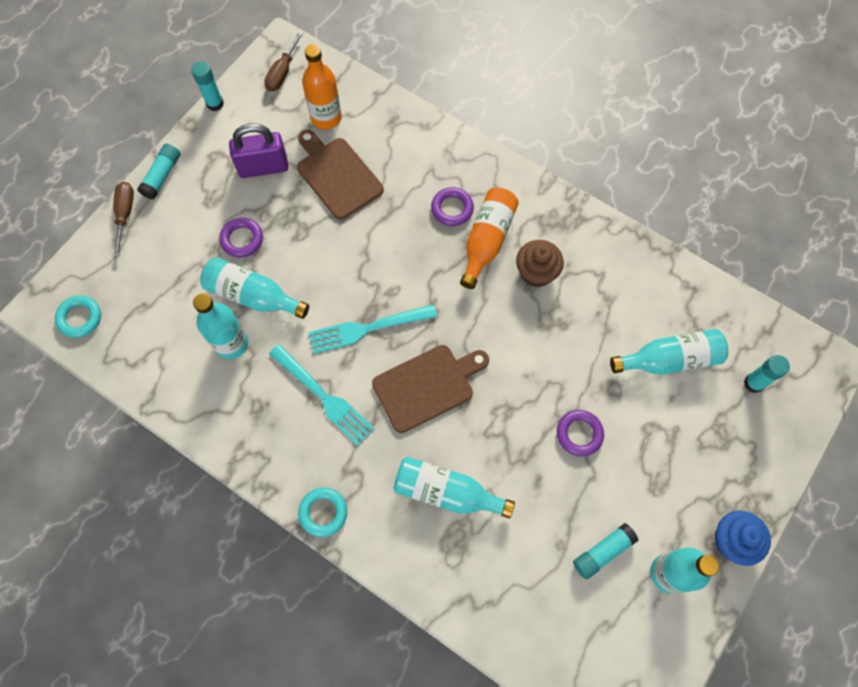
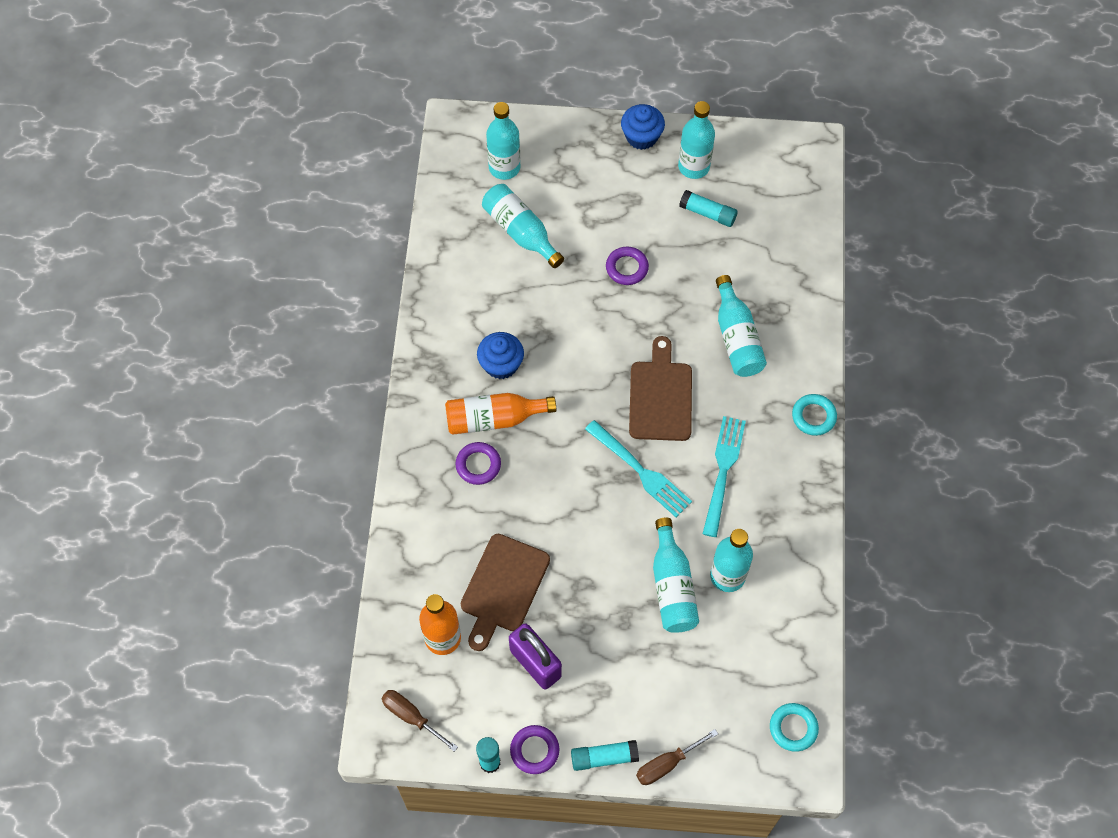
camera: 120 degrees left, 5 degrees down
purple ring [219,218,263,258] -> purple ring moved to [510,725,559,774]
brown screwdriver [264,31,304,92] -> brown screwdriver turned 135 degrees counterclockwise [382,690,458,752]
brown cutting board [372,345,489,433] -> brown cutting board turned 60 degrees clockwise [629,336,692,441]
brown cupcake [516,240,564,287] -> blue cupcake [477,332,524,379]
turquoise glue stick [744,355,790,393] -> turquoise bottle [486,102,520,180]

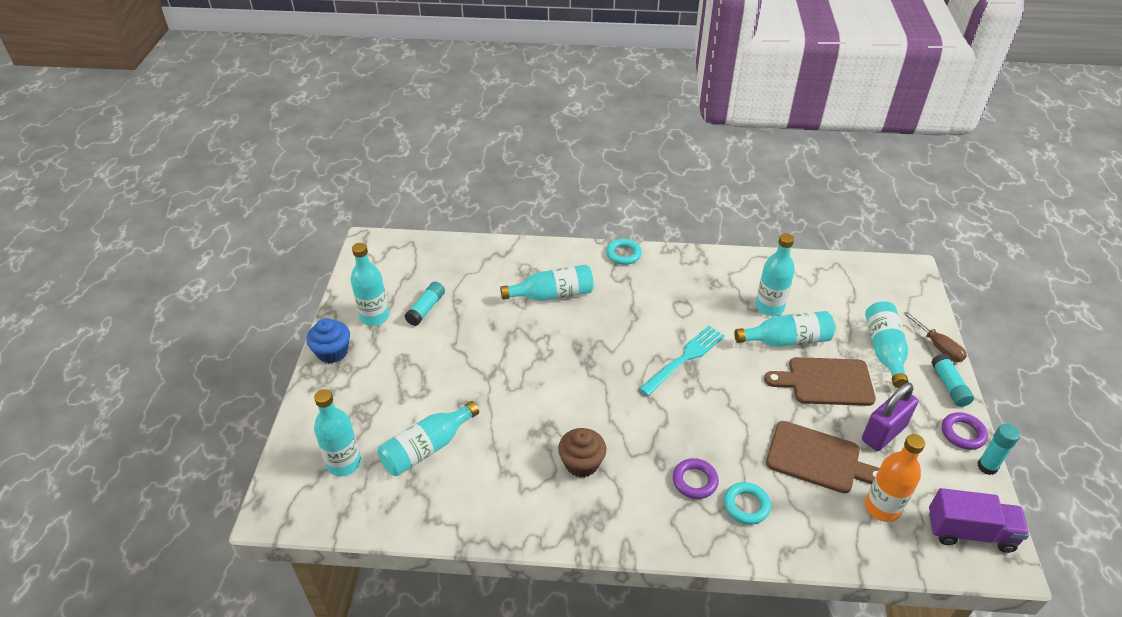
camera: 90 degrees left, 20 degrees down
brown screwdriver [382,690,458,752] -> purple truck [929,488,1029,553]
orange bottle [445,393,556,435] -> none
blue cupcake [477,332,524,379] -> brown cupcake [558,428,606,478]
purple ring [606,247,649,285] -> none
brown cutting board [629,336,692,441] -> brown cutting board moved to [764,357,876,406]
turquoise fork [703,416,746,537] -> none
turquoise ring [770,703,819,752] -> turquoise ring moved to [724,482,771,525]
none -> turquoise bottle [865,301,909,388]

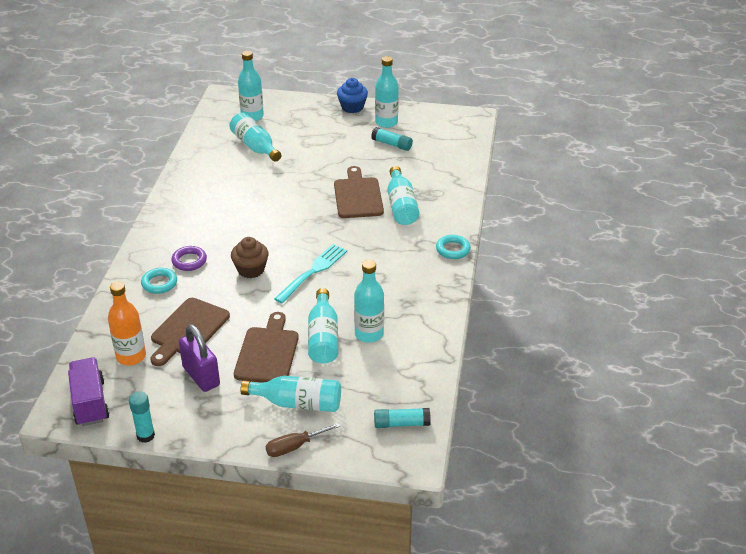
camera: 95 degrees right, 5 degrees down
brown cupcake [558,428,606,478] -> brown cupcake moved to [231,237,269,278]
turquoise fork [639,326,725,396] -> turquoise fork turned 105 degrees counterclockwise [274,244,347,303]
purple truck [929,488,1029,553] -> purple truck turned 150 degrees clockwise [68,357,110,426]
turquoise glue stick [931,354,974,407] -> turquoise glue stick moved to [374,408,431,428]
purple ring [942,412,988,450] -> none
none -> brown cutting board [334,166,384,218]

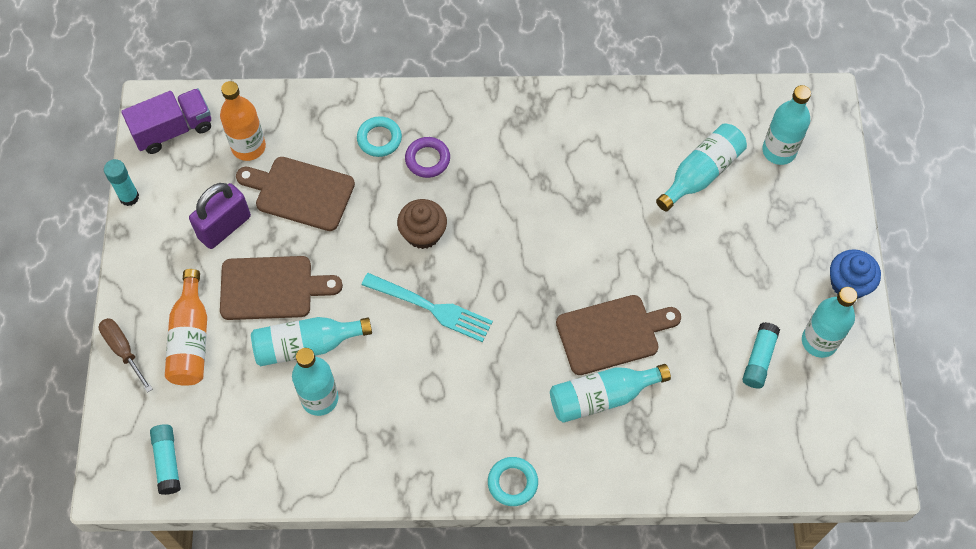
camera: 80 degrees right, 25 degrees up
turquoise bottle [240,376,341,412] -> orange bottle [165,269,207,386]

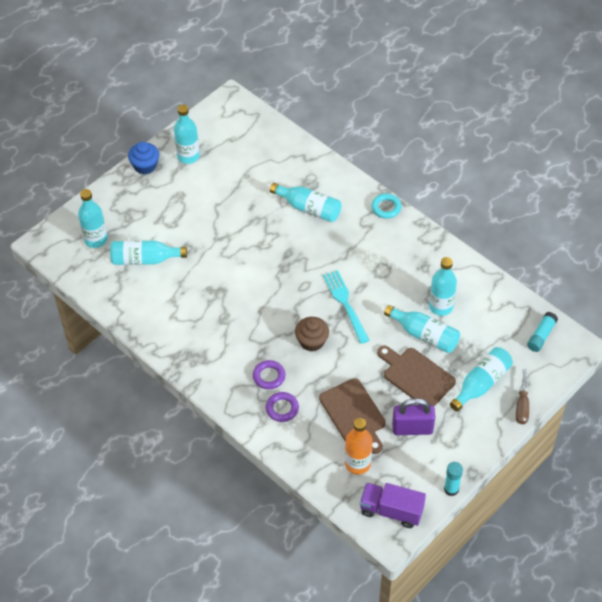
camera: 135 degrees left, 10 degrees down
orange bottle [165,269,207,386] -> turquoise bottle [450,347,513,411]
turquoise ring [357,116,402,157] -> purple ring [266,392,299,422]
brown cutting board [556,295,681,375] -> none
turquoise glue stick [742,322,780,388] -> none

